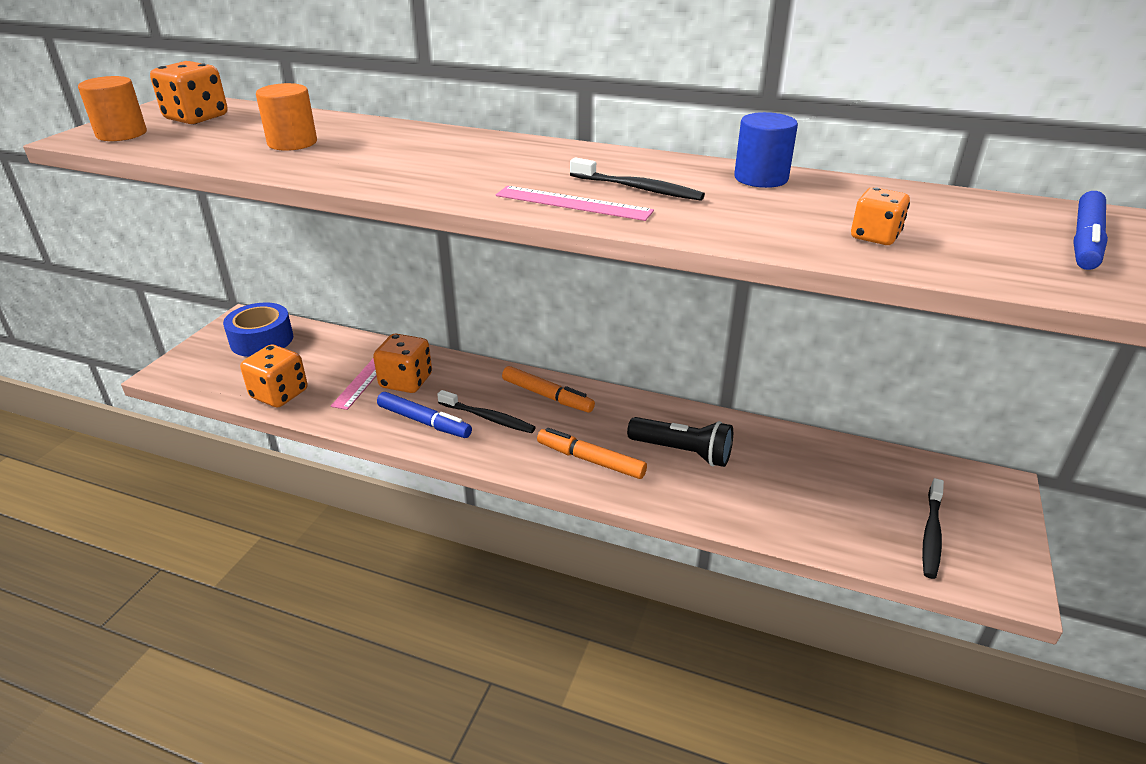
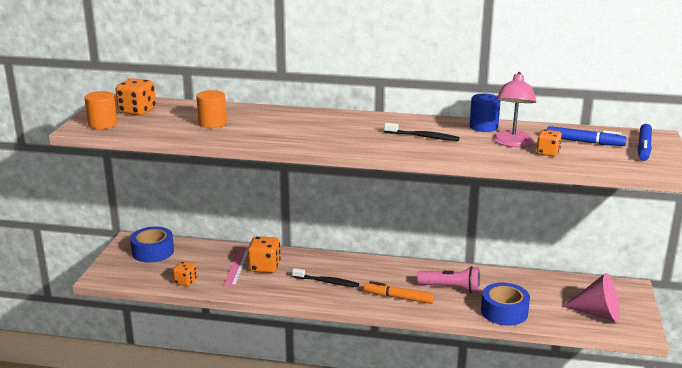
camera: 10 degrees left, 10 degrees down
orange dice [240,345,308,407] -> orange dice [173,261,197,286], size x0.63
blue marker [377,392,472,438] -> blue marker moved to [547,126,627,146]
pink ruler [496,186,654,221] -> none
orange marker [502,366,595,412] -> none
black flashlight [627,417,733,467] -> pink flashlight [417,266,480,293]
black toothbrush [922,478,944,579] -> pink cone [563,273,620,322]
none -> blue tape [481,283,530,326]
none -> pink lamp [493,72,536,147]

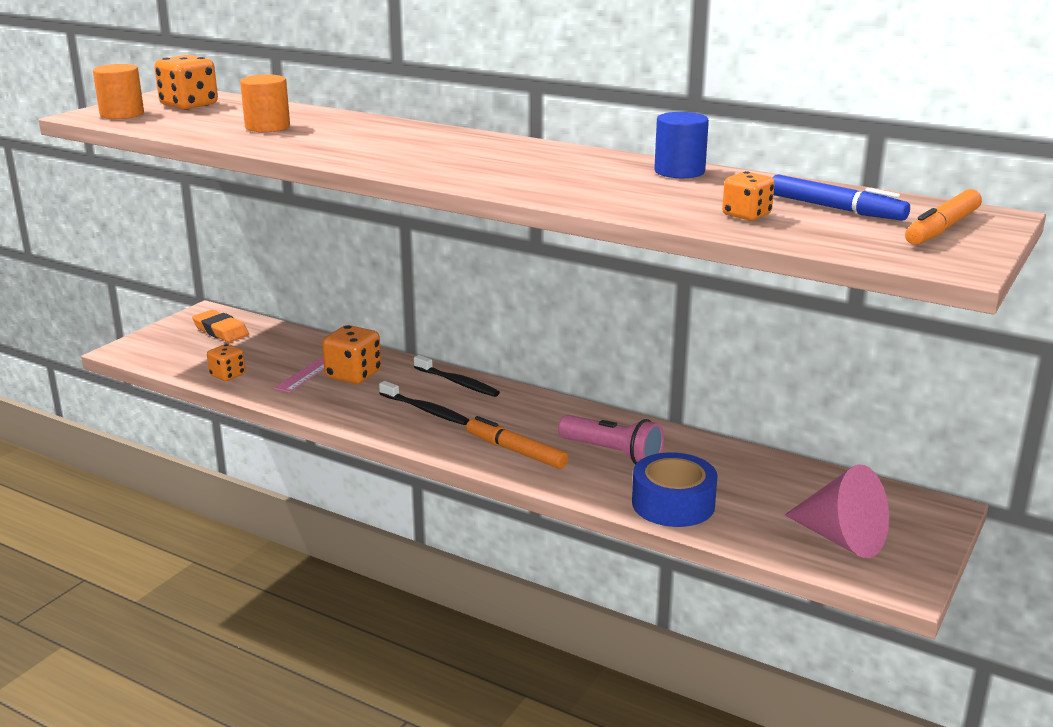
camera: 20 degrees right, 0 degrees up
blue tape [130,227,174,263] -> orange eraser [192,310,249,343]
black toothbrush [384,123,460,141] -> black toothbrush moved to [414,355,500,397]
pink lamp [493,72,536,147] -> none
blue marker [638,124,652,161] -> orange marker [905,189,982,245]

